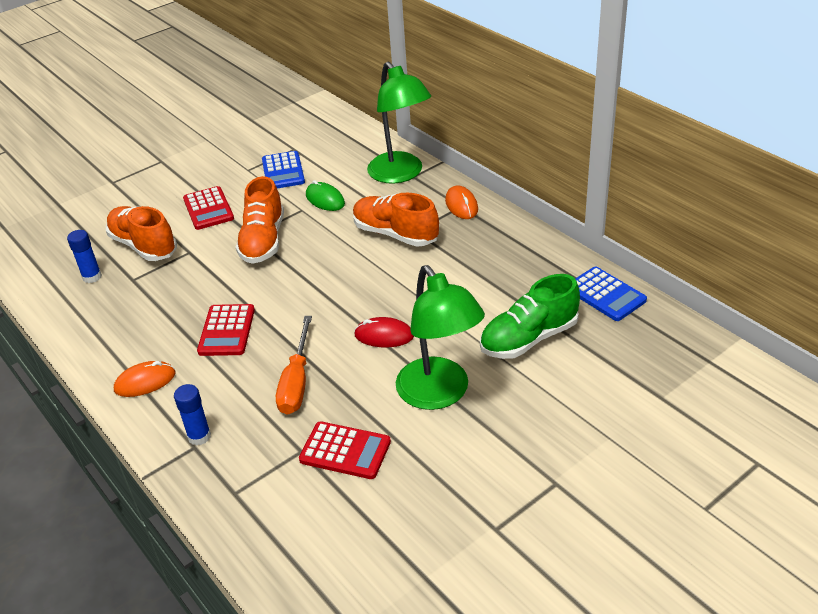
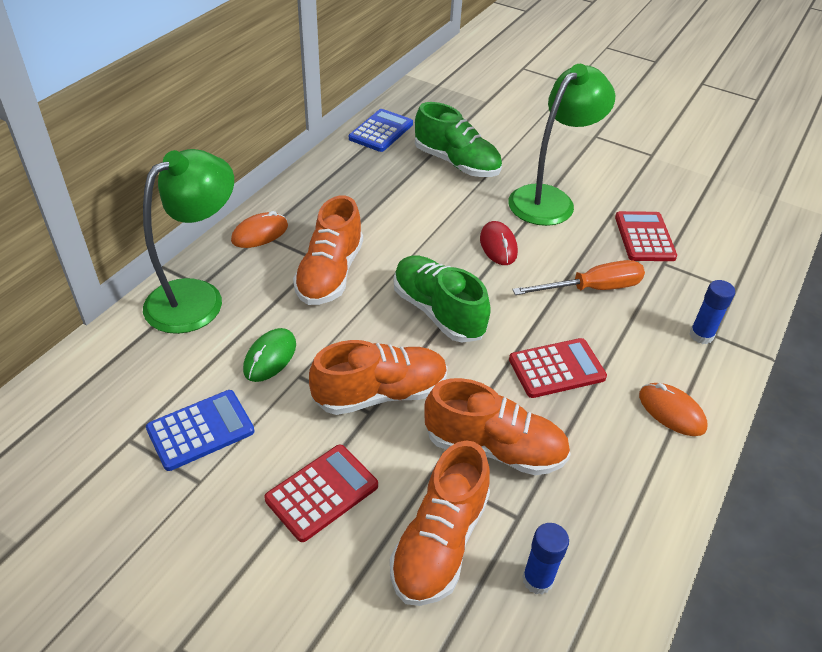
camera: 115 degrees left, 5 degrees up
none -> green shoe [394,255,491,342]
none -> orange shoe [424,378,571,475]

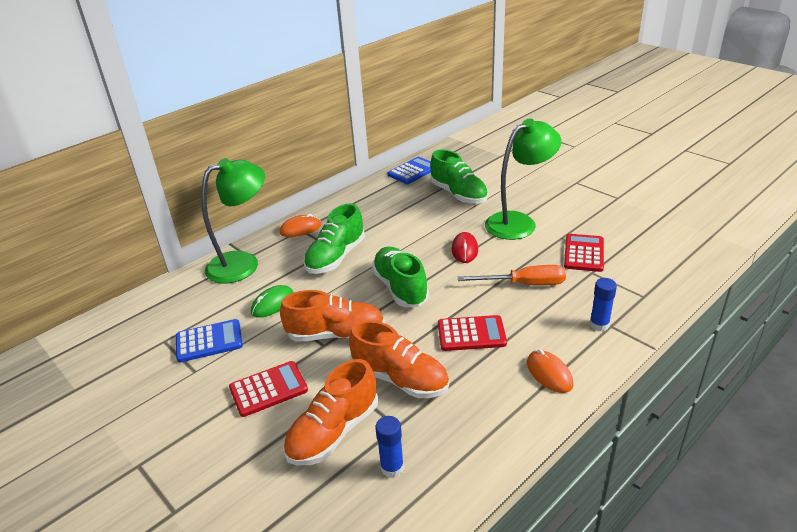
camera: 20 degrees right, 10 degrees down
orange shoe [293,195,363,305] -> green shoe [303,203,365,274]

